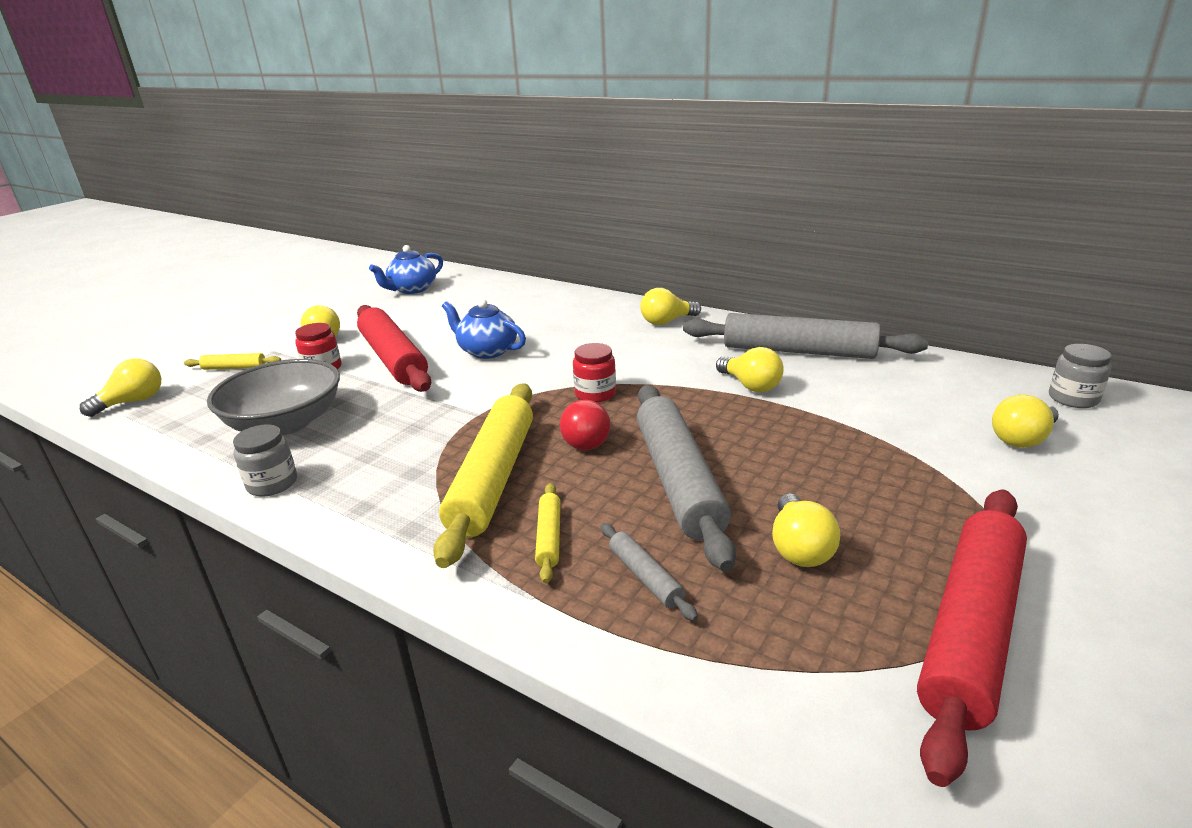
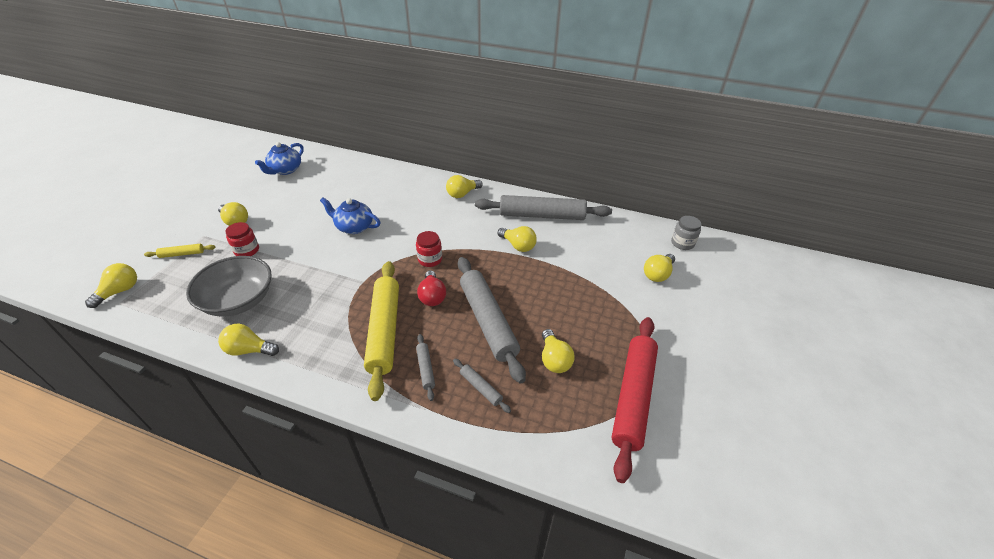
camera: 15 degrees left, 15 degrees up
grey jar [233,424,297,497] -> yellow light bulb [218,324,279,356]
red rolling pin [357,305,432,392] -> none
yellow rolling pin [535,483,561,583] -> grey rolling pin [416,334,435,401]

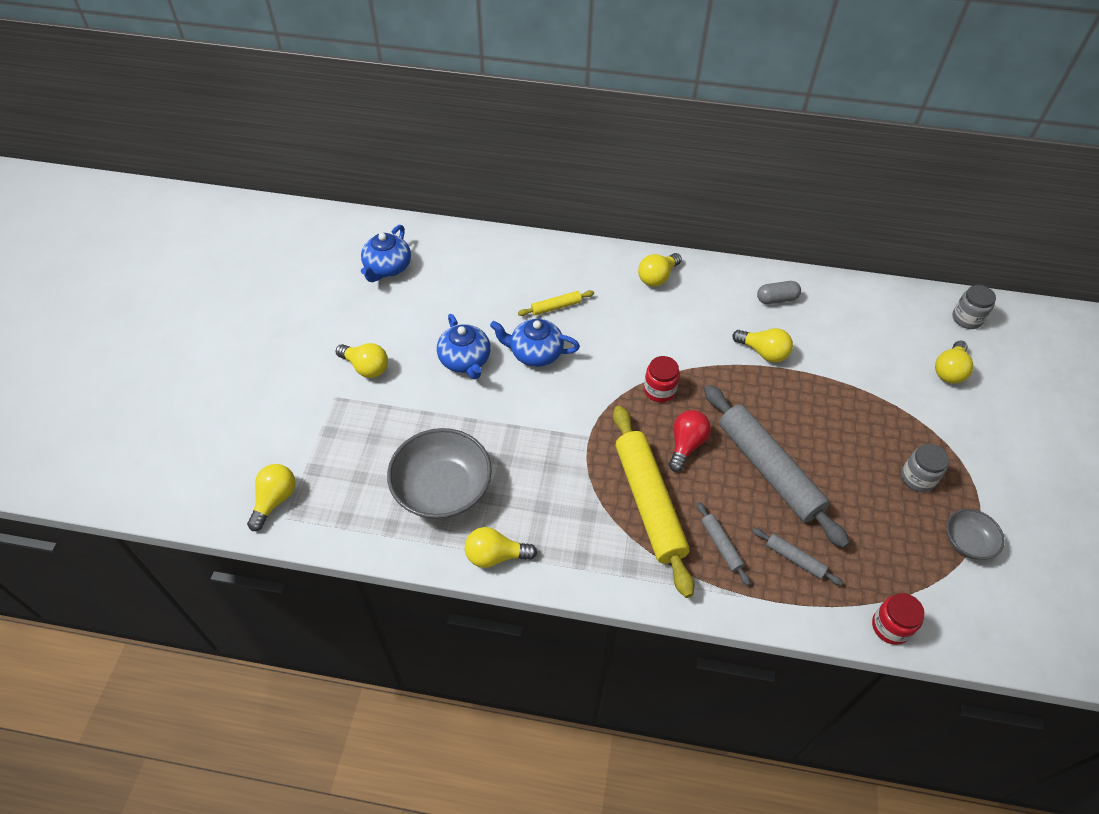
camera: 10 degrees left, 10 degrees up
yellow rolling pin [144,244,216,258] -> yellow rolling pin moved to [518,290,594,316]
red jar [225,222,259,256] -> red jar moved to [872,593,925,645]
red light bulb [417,270,446,306] -> red light bulb turned 135 degrees counterclockwise [669,410,711,472]
grey rolling pin [475,195,612,220] -> grey capsule [757,281,801,304]
yellow light bulb [542,329,575,373] -> none
red rolling pin [612,317,658,483] -> grey bowl [946,509,1005,560]
none -> blue teapot [437,314,491,379]
none -> grey jar [901,444,949,492]

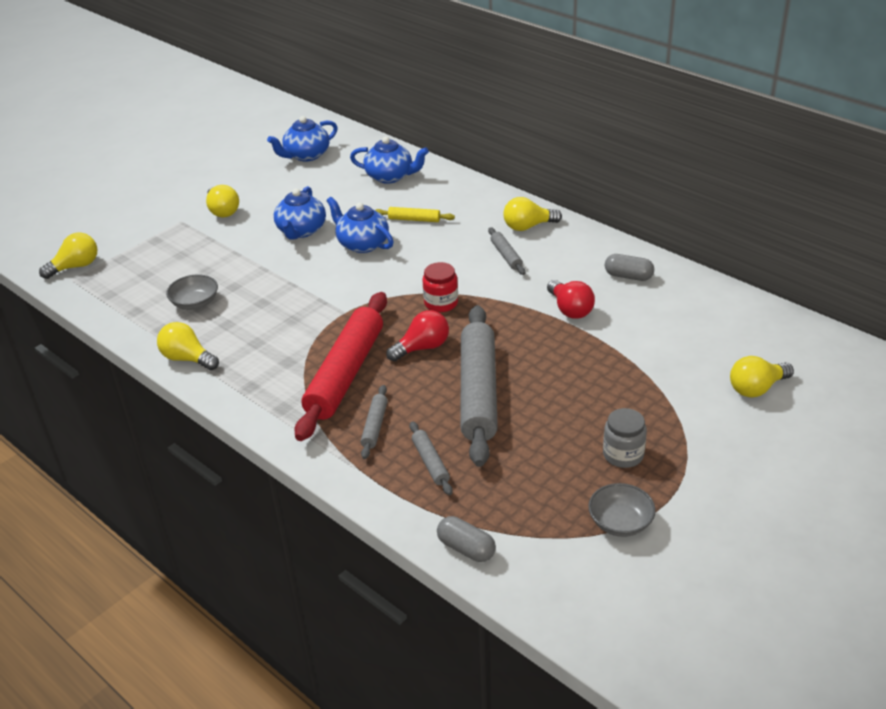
camera: 35 degrees right, 15 degrees down
grey bowl [387,428,492,519] -> grey bowl [166,274,218,310], size x0.53
yellow rolling pin [613,405,694,598] -> red rolling pin [295,292,387,441]
yellow light bulb [733,328,793,363] -> red light bulb [547,280,595,319]
red jar [872,593,925,645] -> grey capsule [437,516,496,562]
grey jar [952,285,996,329] -> none
none -> blue teapot [350,136,429,184]
none -> grey rolling pin [488,227,525,275]

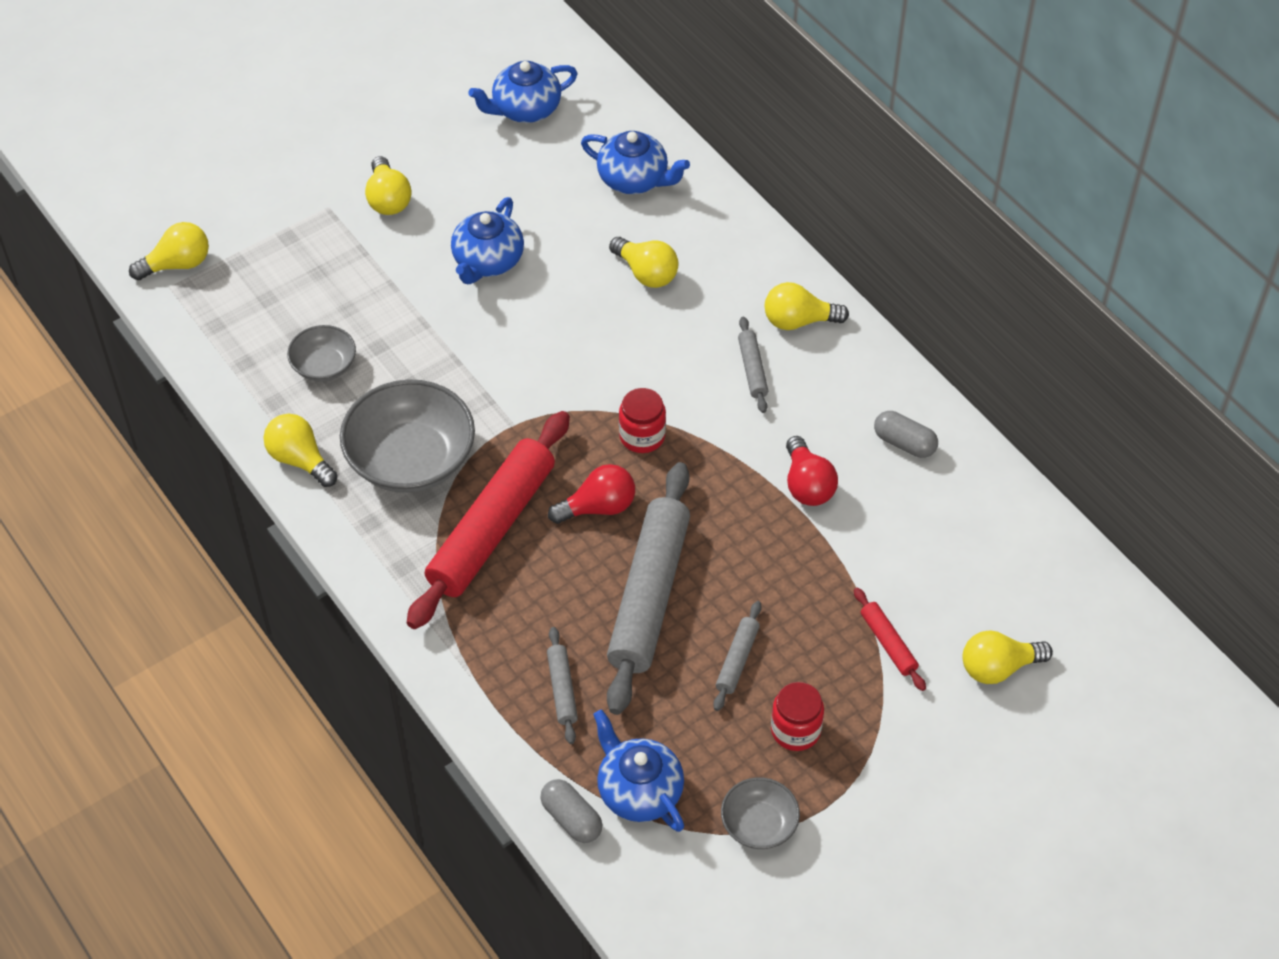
camera: 10 degrees right, 15 degrees up
blue teapot [327,197,394,253] -> blue teapot moved to [593,709,684,832]
grey rolling pin [361,385,388,459] -> grey rolling pin moved to [713,601,762,711]
yellow rolling pin [375,207,455,222] -> yellow light bulb [609,237,679,288]
grey jar [603,408,647,468] -> red jar [771,682,824,751]
none -> grey bowl [340,379,475,493]
none -> red rolling pin [854,588,926,691]

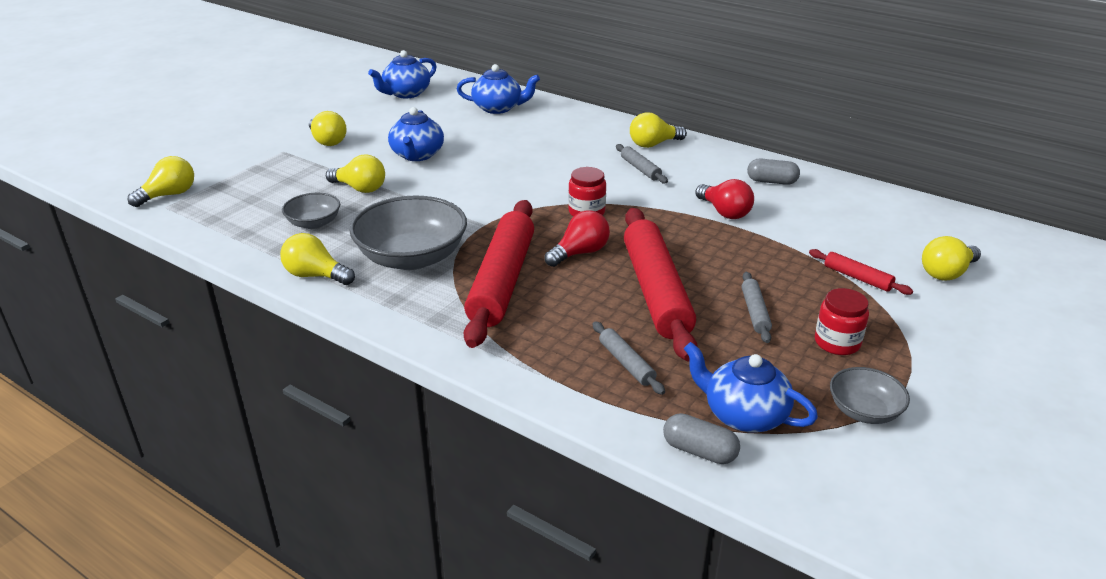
camera: 20 degrees left, 20 degrees down
grey rolling pin [607,462,690,715] -> red rolling pin [624,208,698,361]
yellow light bulb [609,237,679,288] -> yellow light bulb moved to [326,155,385,193]

